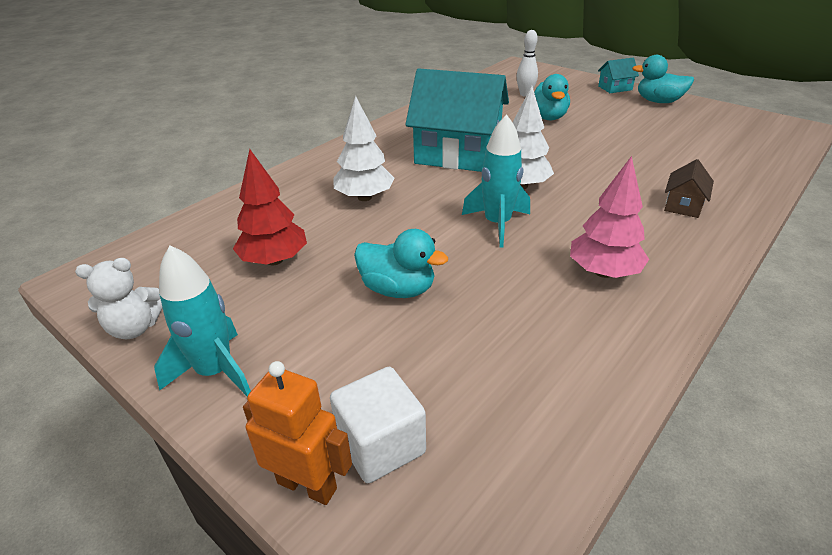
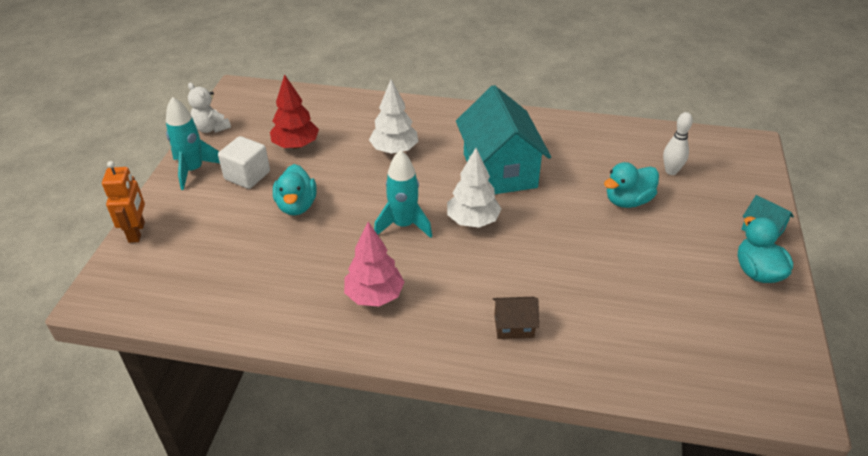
camera: 60 degrees right, 5 degrees up
white cube [330,367,426,483] -> white cube moved to [218,136,270,189]

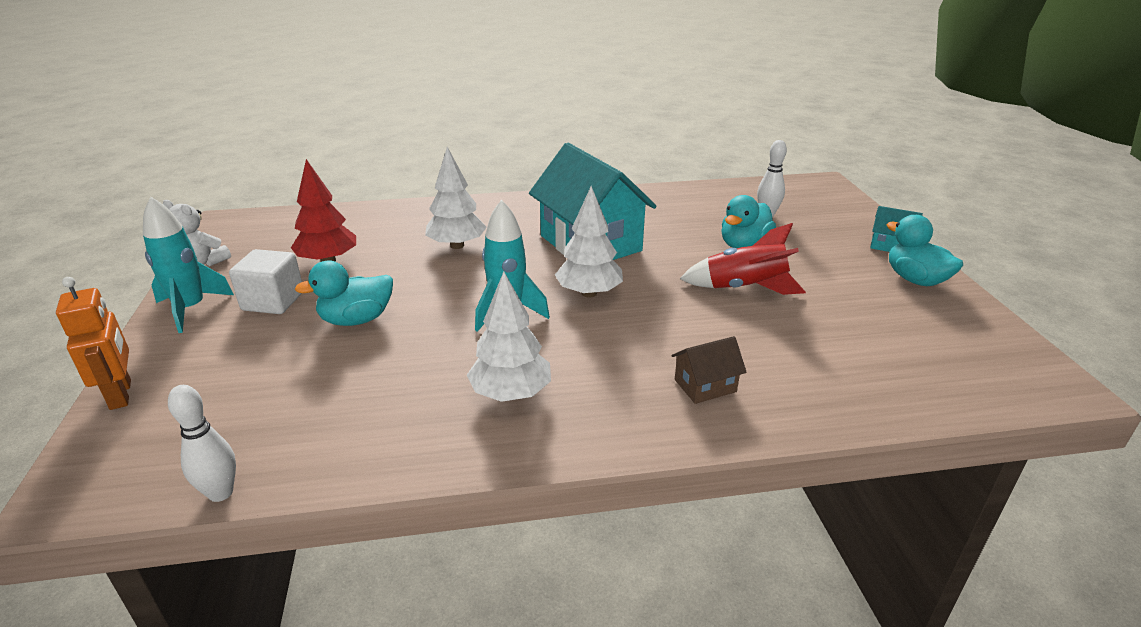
camera: 20 degrees left, 10 degrees down
turquoise duck [273,164,317,215] -> turquoise duck turned 90 degrees clockwise [294,261,393,326]
pink tree [344,222,404,307] -> white tree [467,271,551,402]
none -> white bowling pin [168,385,236,502]
none -> red rocket [680,223,806,295]

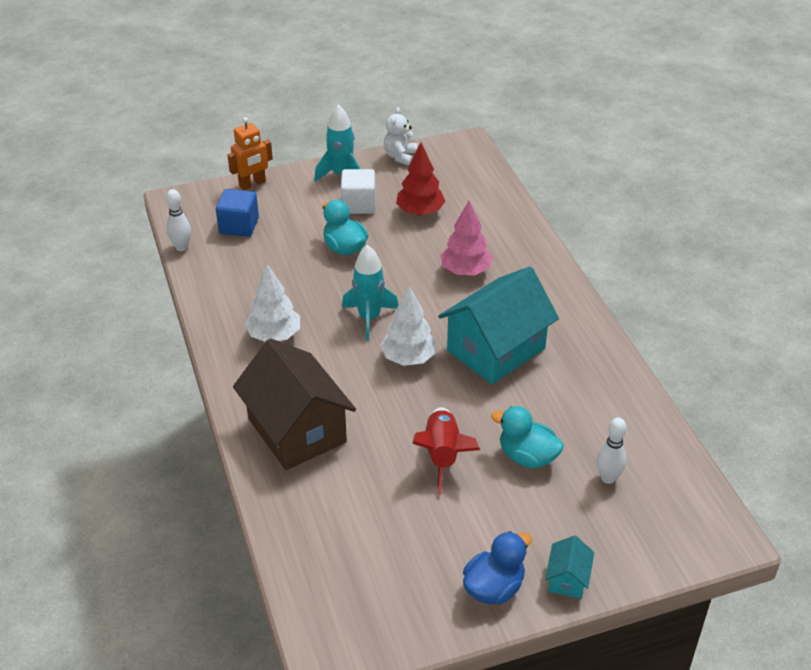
camera: 80 degrees right, 10 degrees up
white tree [425,147,487,249] -> pink tree [441,200,493,275]
brown house [671,336,747,404] -> brown house [233,338,356,470], size x2.32
turquoise duck [886,215,963,286] -> blue duck [463,531,532,604]
none -> blue cube [216,189,259,237]

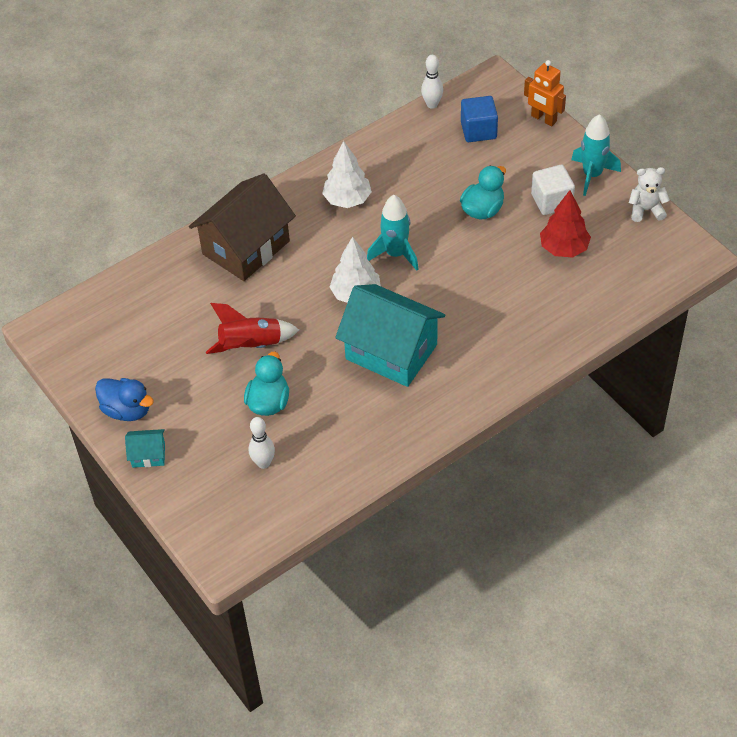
camera: 75 degrees right, 10 degrees up
pink tree [441,200,493,275] -> none

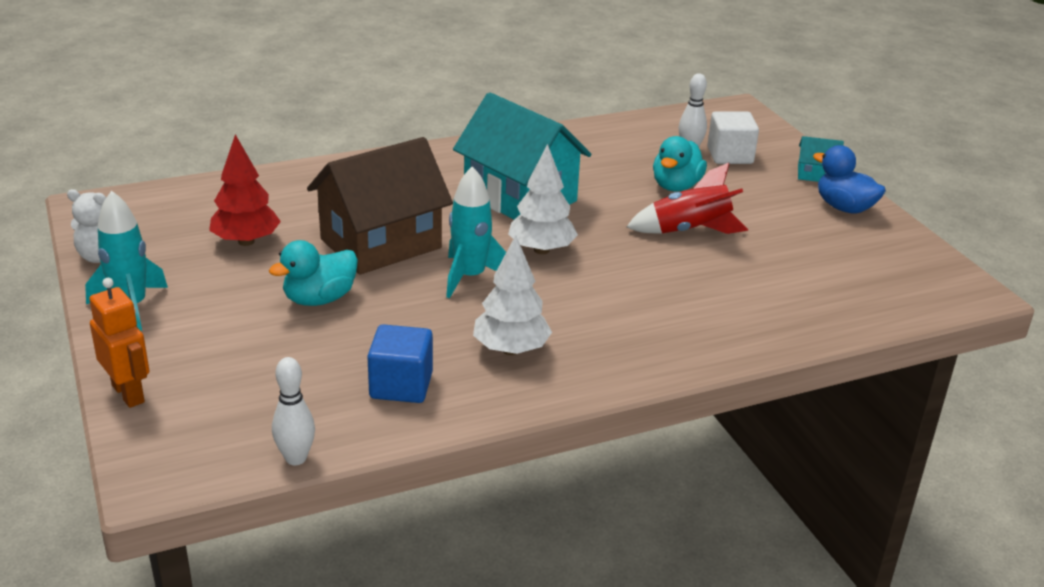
camera: 170 degrees left, 20 degrees down
brown house [189,173,296,281] -> brown house moved to [307,137,453,274]
blue cube [461,96,498,142] -> blue cube moved to [367,324,433,403]
white cube [531,165,575,215] -> white cube moved to [707,111,759,164]

